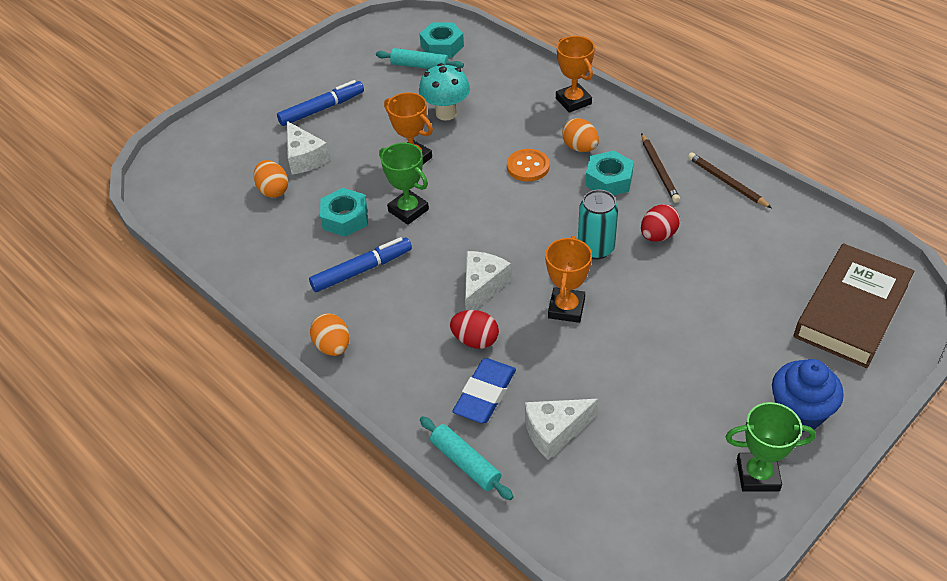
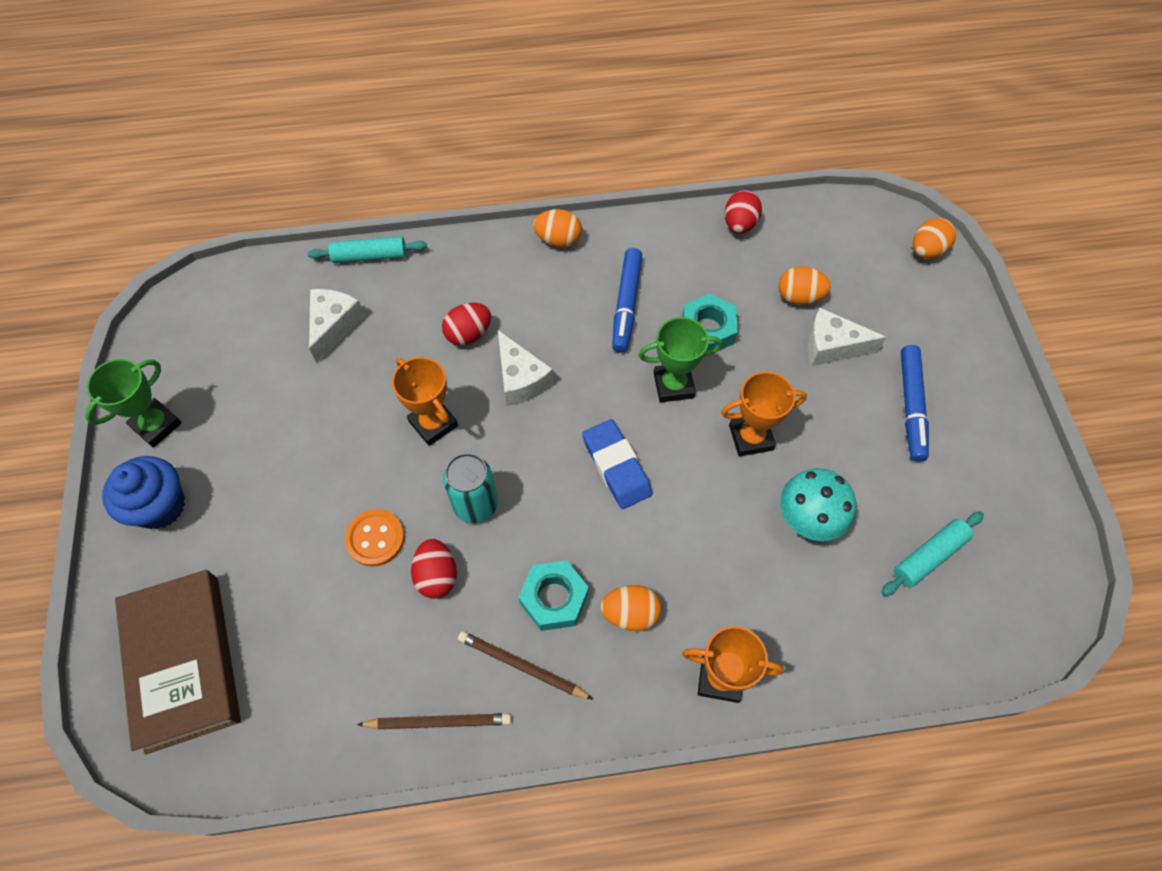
camera: 125 degrees right, 15 degrees up
turquoise nut [420,22,464,58] -> none
blue eraser [452,358,516,423] -> blue eraser moved to [582,419,652,509]
orange button [507,149,550,182] -> orange button moved to [345,509,405,567]
none -> red egg [725,190,762,234]
none -> orange egg [913,218,956,259]

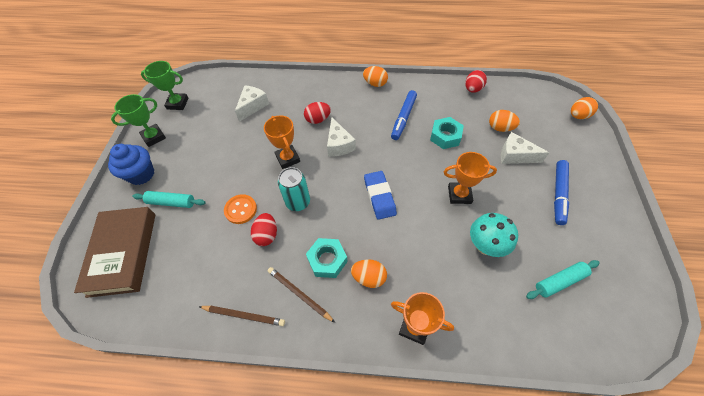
camera: 15 degrees right, 5 degrees down
turquoise rolling pin [308,236,427,263] -> turquoise rolling pin moved to [132,191,205,208]
green trophy [639,317,722,402] -> green trophy moved to [141,61,189,110]

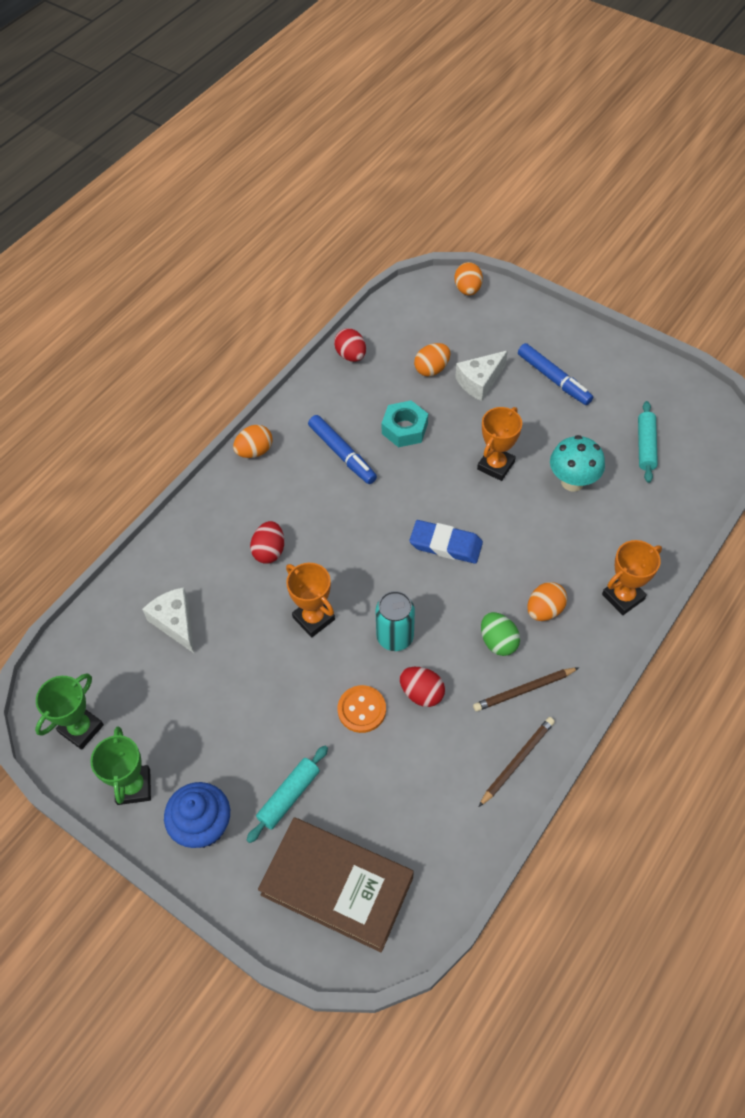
camera: 60 degrees left, 0 degrees up
orange trophy [264,116,300,169] -> orange trophy turned 45 degrees clockwise [286,563,335,637]
turquoise nut [306,238,348,278] -> green egg [481,612,520,656]
white cheese [327,117,356,157] -> none

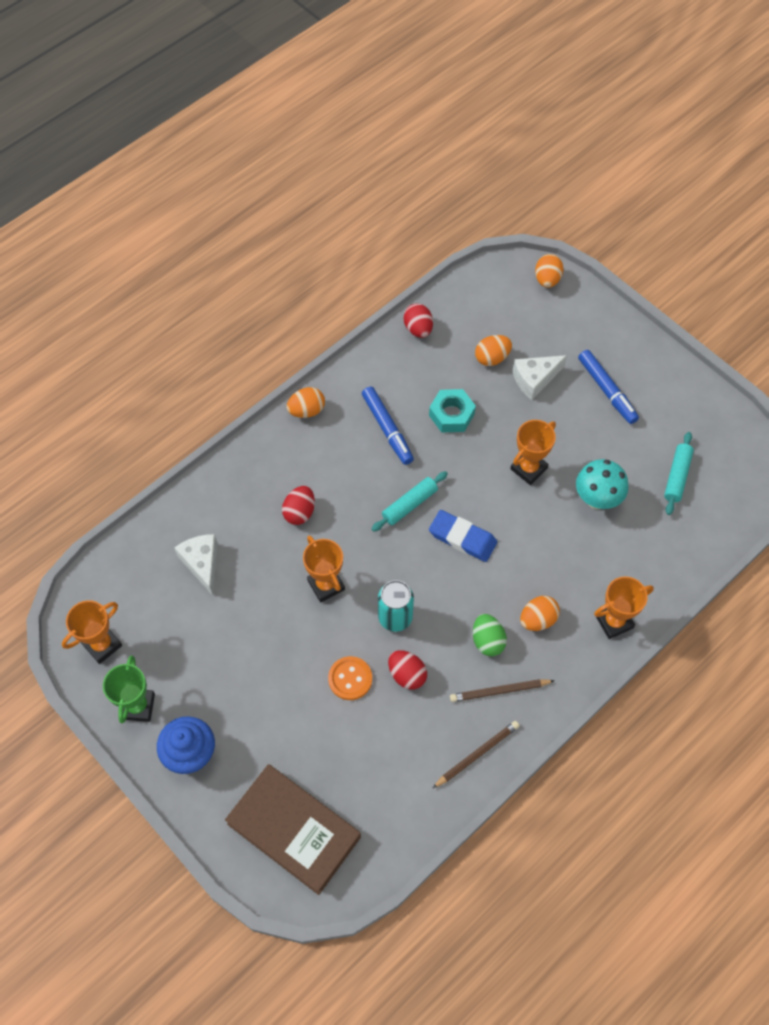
camera: 10 degrees right, 5 degrees up
green trophy [35,673,104,750] -> orange trophy [62,600,122,664]
turquoise rolling pin [247,746,328,843] -> turquoise rolling pin moved to [372,471,448,532]

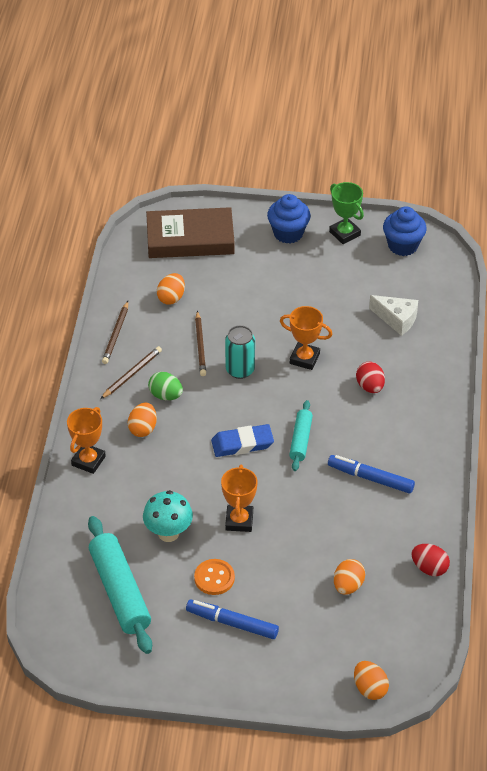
camera: 140 degrees right, 15 degrees down
orange trophy [62,600,122,664] -> blue cupcake [383,206,427,256]
orange egg [287,387,325,418] -> orange egg moved to [157,273,185,305]
orange button [328,656,372,700] -> orange button moved to [194,559,235,595]
red egg [388,650,427,690] -> brown pencil [195,311,206,376]
turquoise nut [429,389,476,432] -> none
white cheese [513,355,567,400] -> none
turquoise rolling pin [664,432,694,515] -> turquoise rolling pin [88,516,152,654], size x1.79

